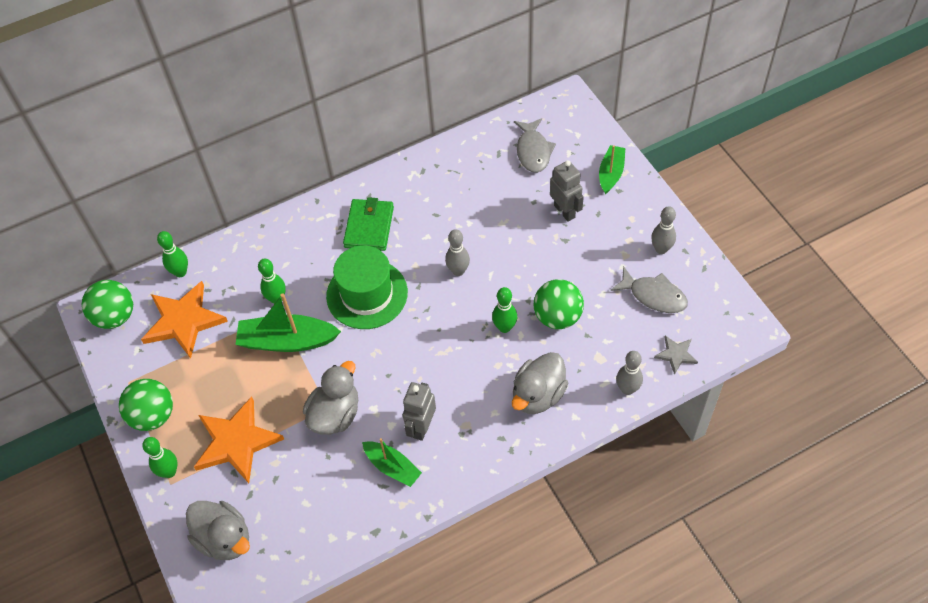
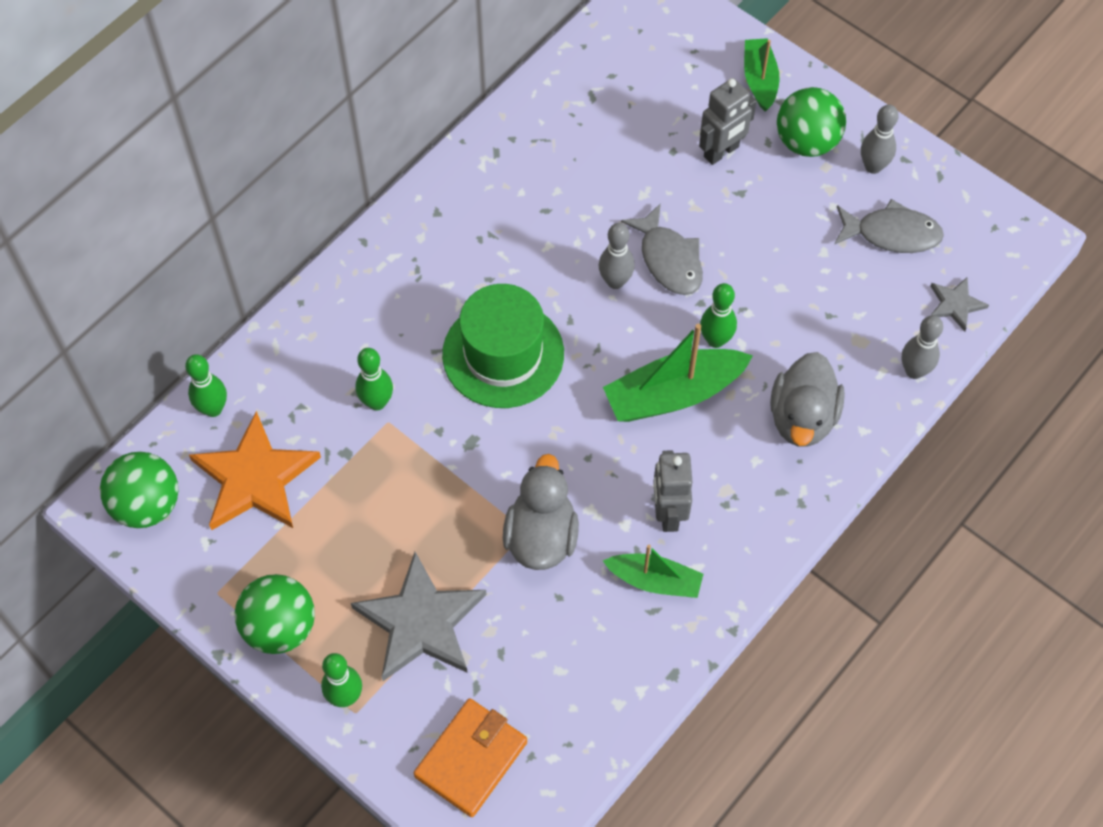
camera: 25 degrees left, 5 degrees up
grey duck [186,501,250,560] -> orange wallet [414,698,527,817]
orange star [194,397,284,483] -> grey star [351,552,487,681]
green boat [235,293,341,352] -> green boat moved to [603,324,753,422]
green wallet [343,197,394,251] -> none
grey fish [514,118,556,173] -> grey fish moved to [621,203,703,295]
green ball [534,279,584,329] -> green ball moved to [777,87,846,157]
grey robot [550,160,584,222] -> grey robot turned 105 degrees clockwise [699,78,757,165]

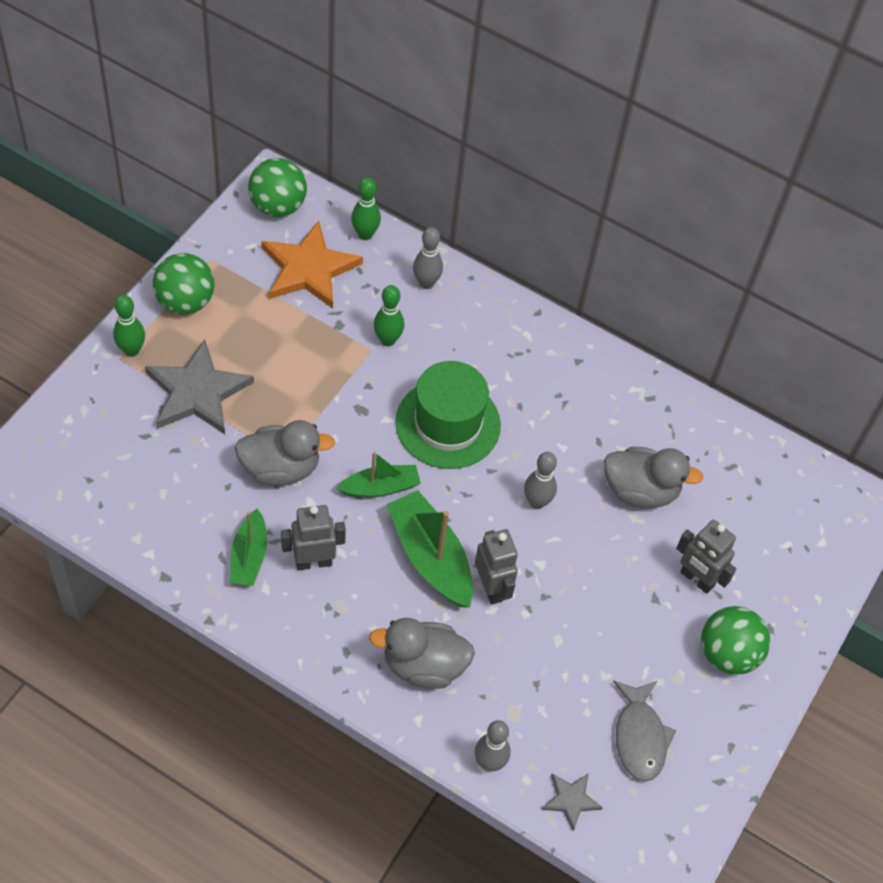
camera: 75 degrees right, 5 degrees down
orange wallet [414,698,527,817] -> none
grey fish [621,203,703,295] -> none
green bowling pin [700,283,737,348] -> grey robot [475,529,518,605]
green boat [744,38,779,112] -> green boat moved to [336,452,421,498]
grey bowling pin [861,105,899,174] -> grey bowling pin moved to [413,227,443,289]
none -> grey duck [604,447,703,508]

